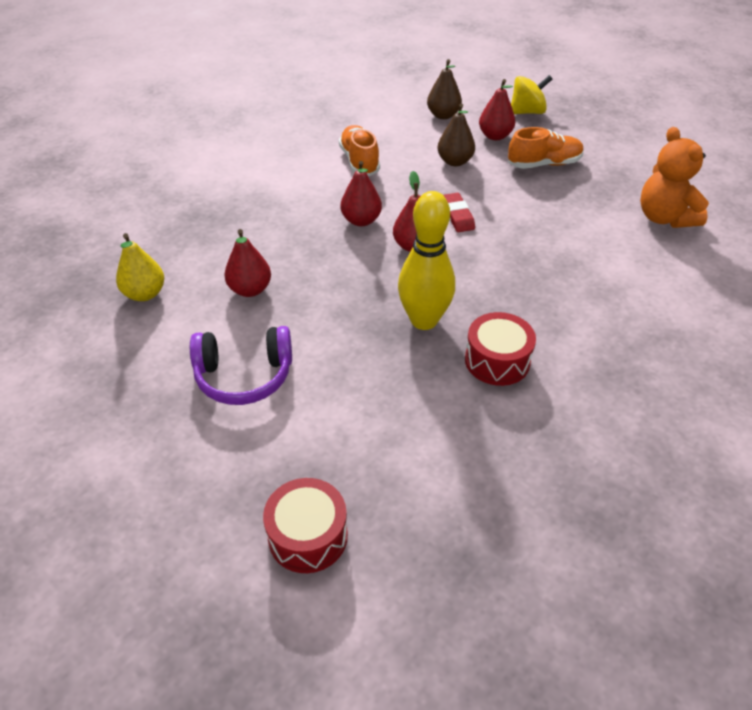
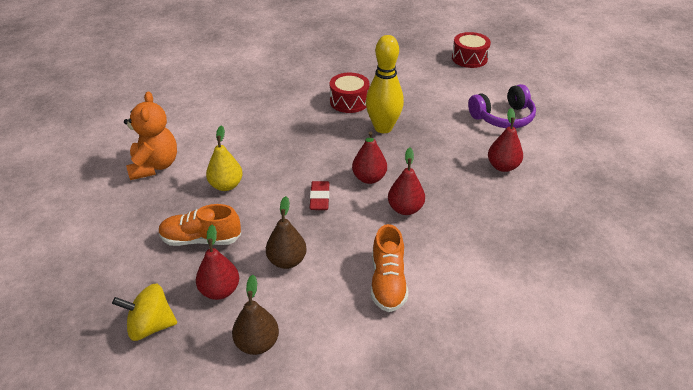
camera: 165 degrees left, 5 degrees down
yellow pear [116,233,164,301] -> yellow pear moved to [206,125,243,191]
purple headphones [190,326,292,405] -> purple headphones turned 150 degrees clockwise [468,84,536,128]

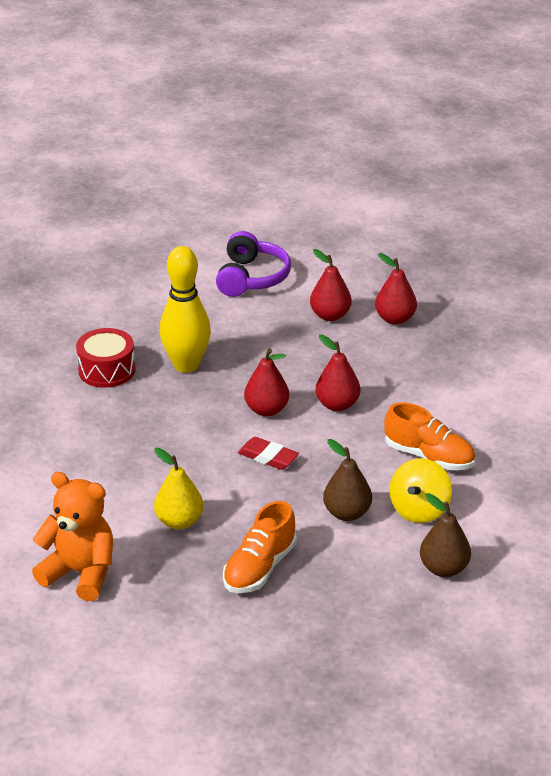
camera: 60 degrees left, 5 degrees down
yellow spinning top [112,284,177,341] -> yellow spinning top moved to [389,458,452,523]
red pear [196,225,239,300] -> red pear moved to [375,253,417,325]
red drum [452,32,491,68] -> none

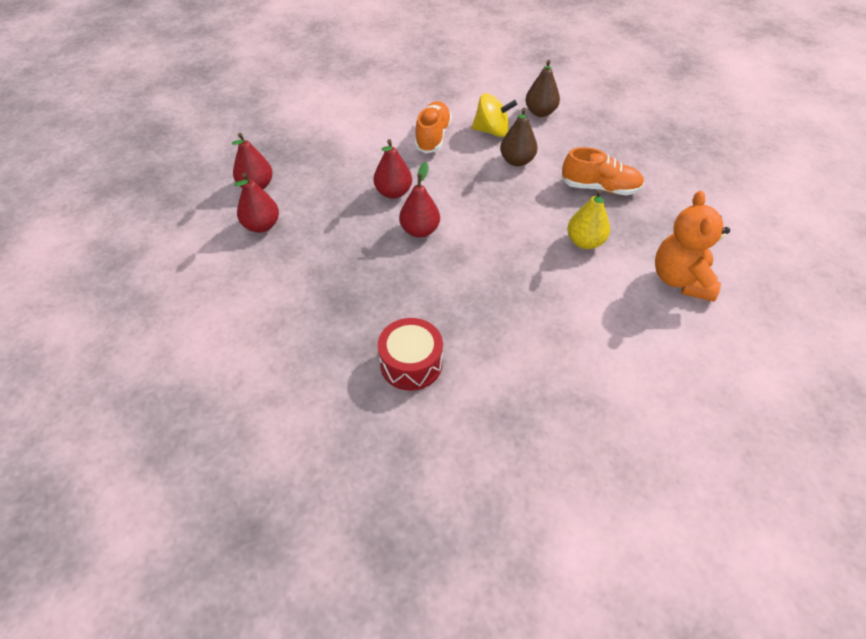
camera: 110 degrees left, 15 degrees up
yellow bowling pin [160,246,211,373] -> none
purple headphones [216,231,291,297] -> none
red eraser [238,437,299,470] -> none

